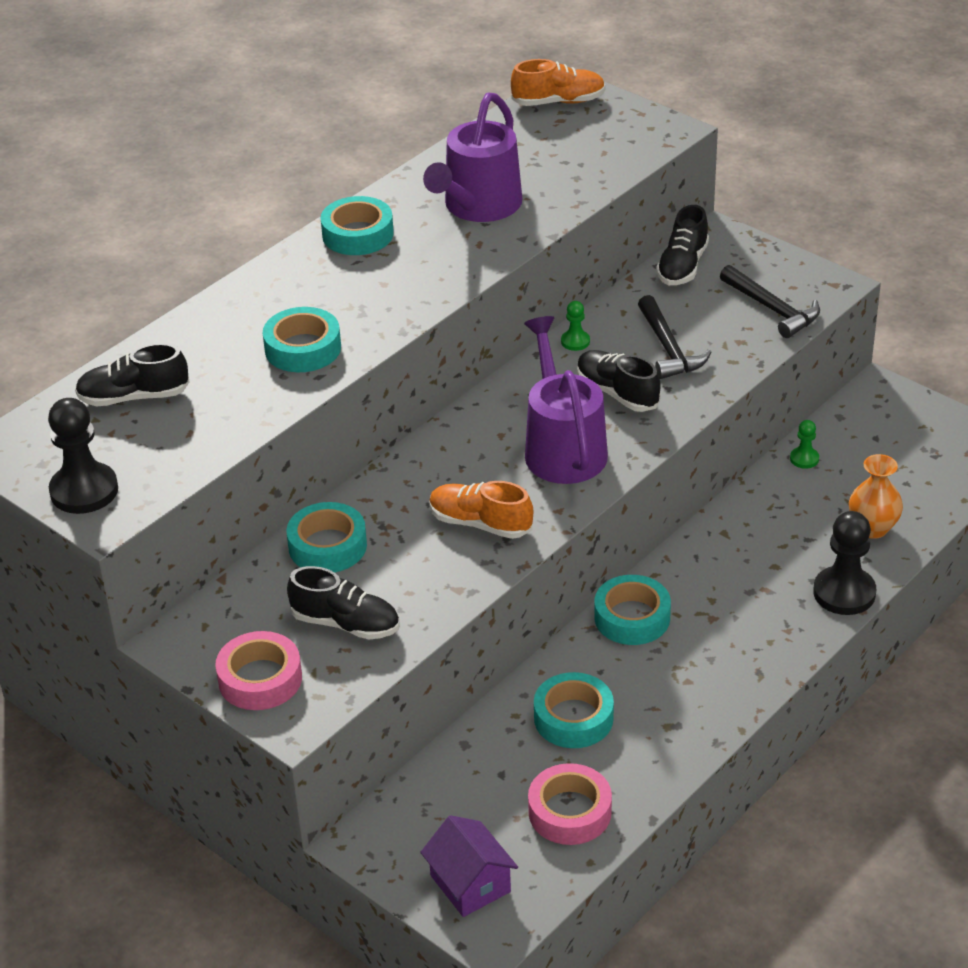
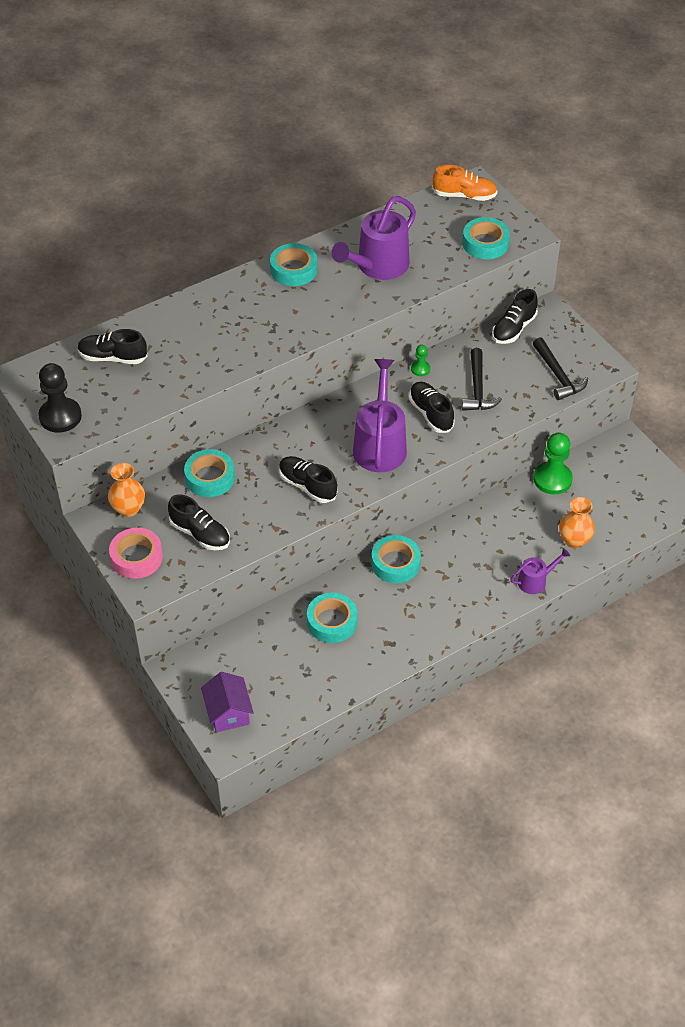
camera: 15 degrees right, 10 degrees up
turquoise tape [263,307,341,372] -> turquoise tape moved to [462,217,510,259]
orange shoe [429,481,533,539] -> black shoe [279,456,337,503]
pink tape [528,763,612,845] -> none
green pawn [790,420,819,469] -> green pawn [533,433,573,494], size x2.00
black pawn [813,511,876,615] -> purple watering can [510,548,570,594]
none -> orange vase [108,463,145,517]

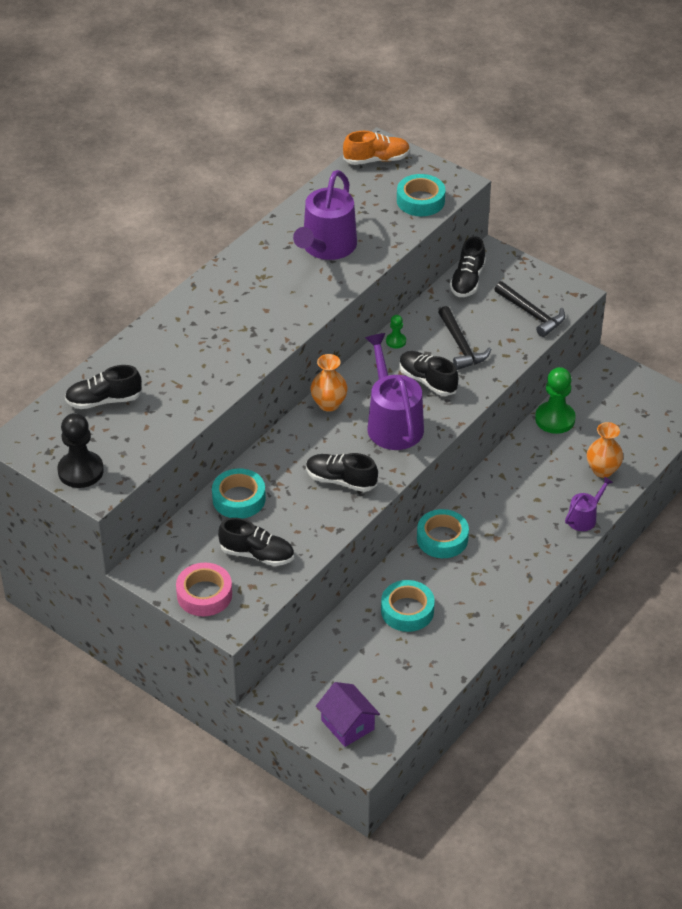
camera: 20 degrees left, 5 degrees down
orange vase [108,463,145,517] -> orange vase moved to [310,354,348,412]
turquoise tape [270,243,317,286] -> none

